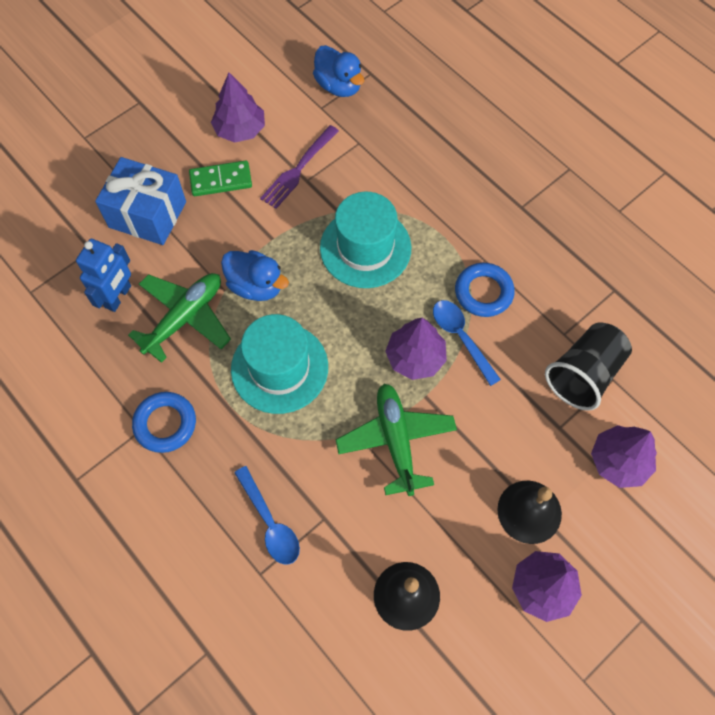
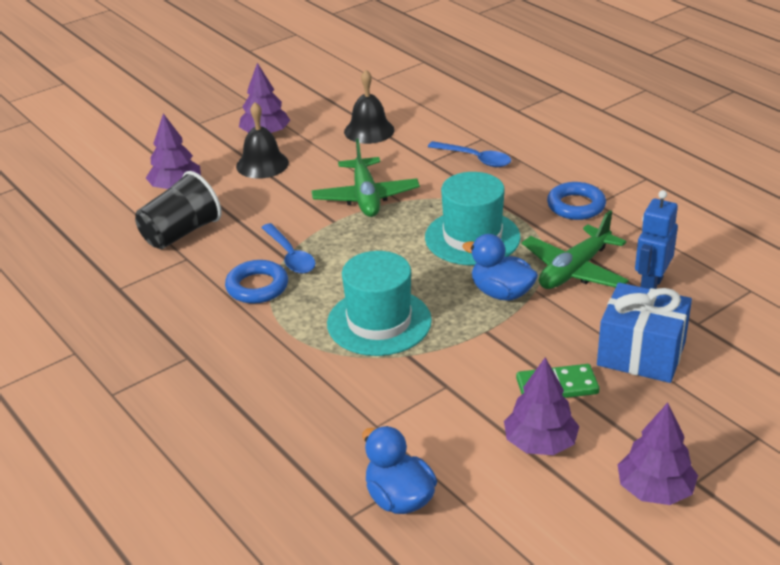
camera: 175 degrees left, 30 degrees down
blue spoon [234,466,300,565] -> blue spoon turned 150 degrees clockwise [428,141,511,167]
purple fork [260,125,339,209] -> none
purple tree [385,318,447,380] -> purple tree moved to [618,403,698,505]

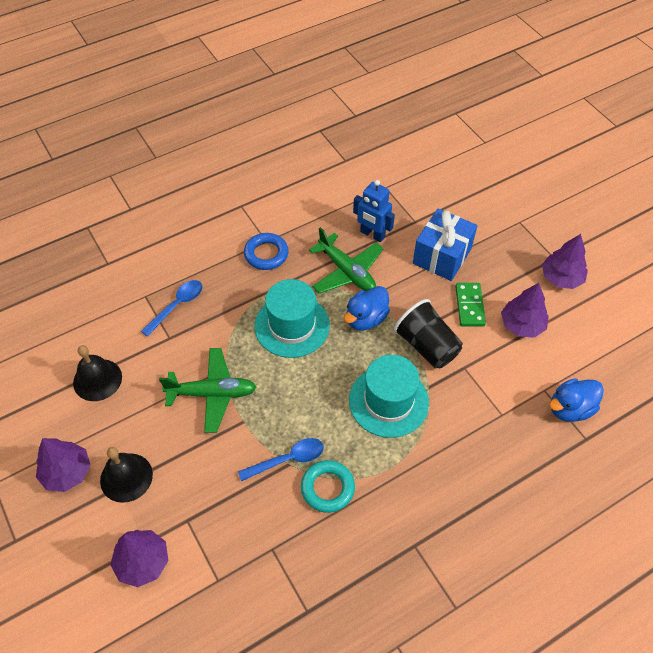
camera: 85 degrees left, 20 degrees up
black cup [135,171,222,249] -> black cup moved to [394,299,463,368]
blue ring [225,260,288,304] -> turquoise ring [301,460,355,513]

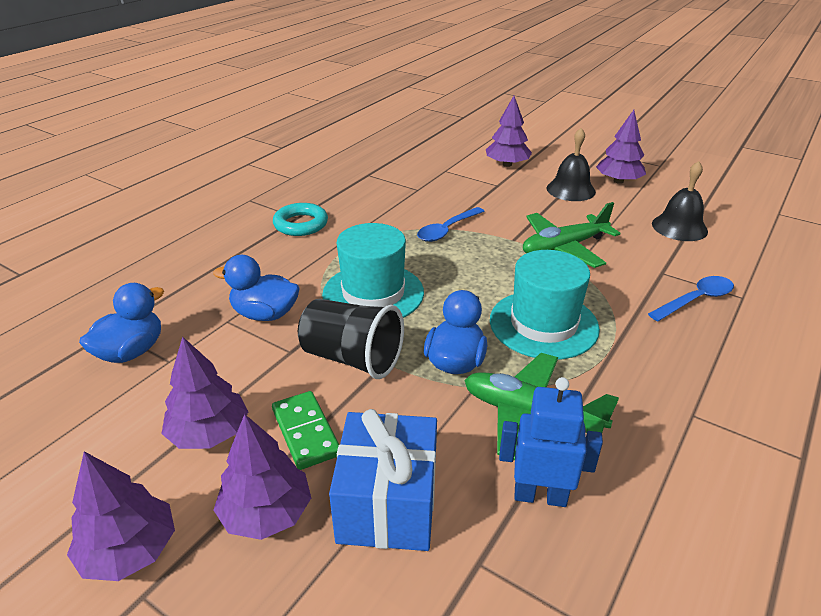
camera: 155 degrees right, 20 degrees down
blue spoon [141,280,203,337] -> blue spoon turned 135 degrees counterclockwise [648,276,734,321]
blue ring [244,233,289,270] -> none
turquoise ring [301,460,355,513] -> turquoise ring moved to [273,203,328,236]
none -> blue duck [213,255,300,321]
none -> purple tree [214,414,311,540]

